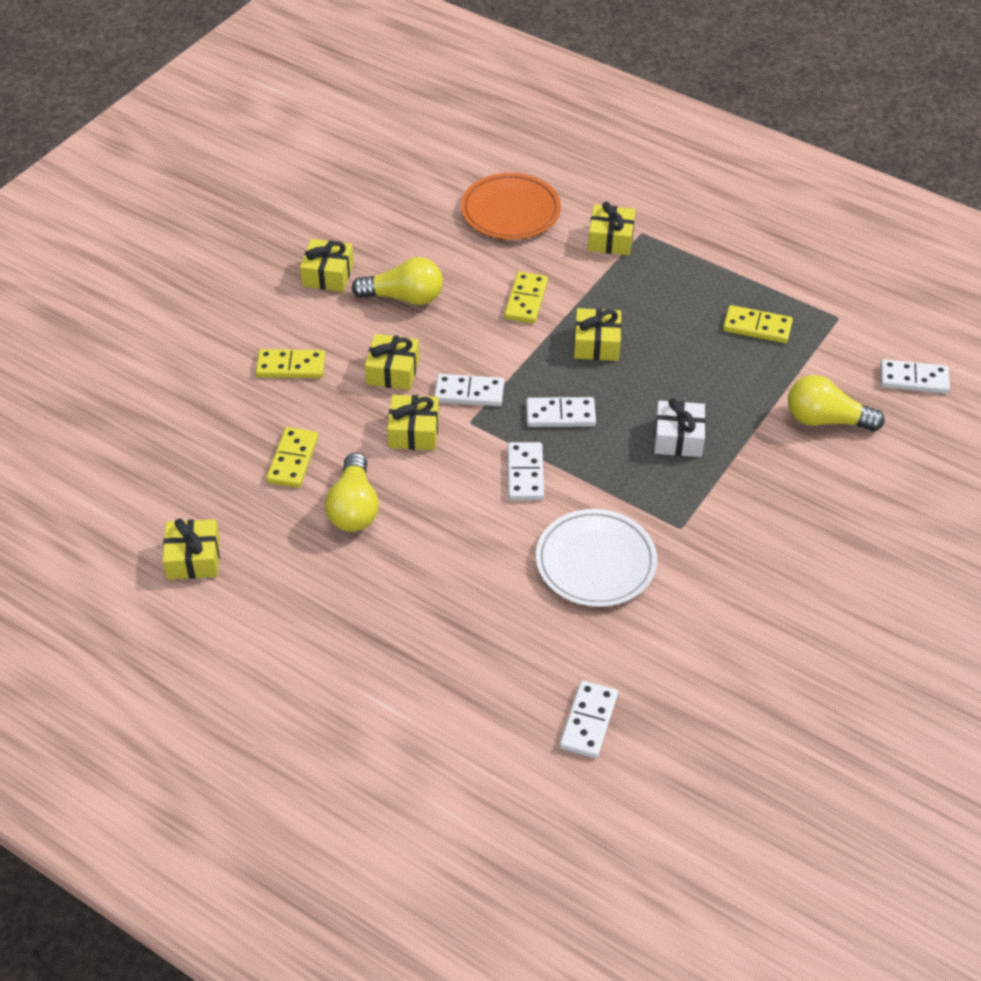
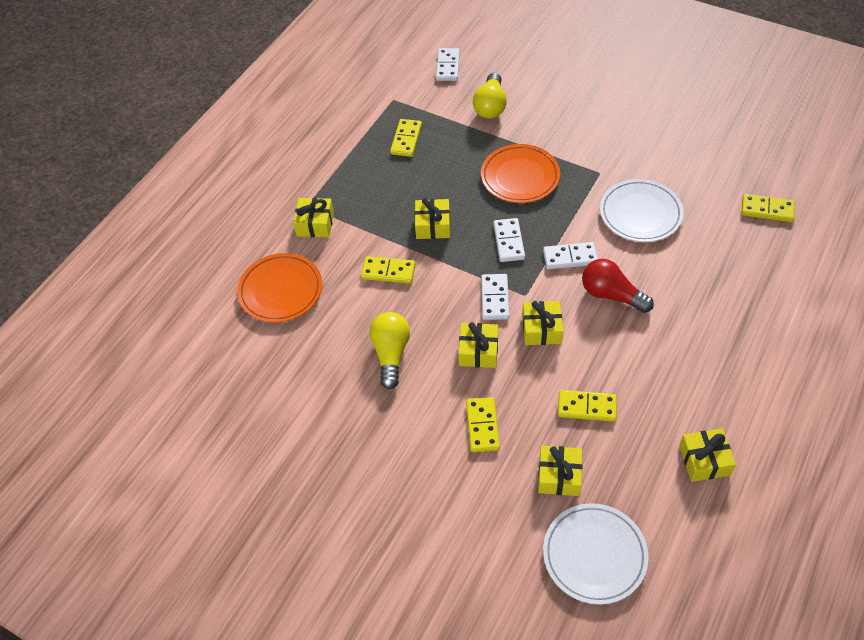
camera: 90 degrees left, 5 degrees up
yellow gift [300,239,354,292] -> yellow gift moved to [538,446,582,496]
yellow light bulb [325,453,379,532] -> none
white domino [559,680,618,758] -> yellow domino [741,194,795,222]
white gift [654,398,706,457] -> orange plate [481,144,560,203]
none -> white plate [543,503,648,605]
none -> red light bulb [582,259,654,313]

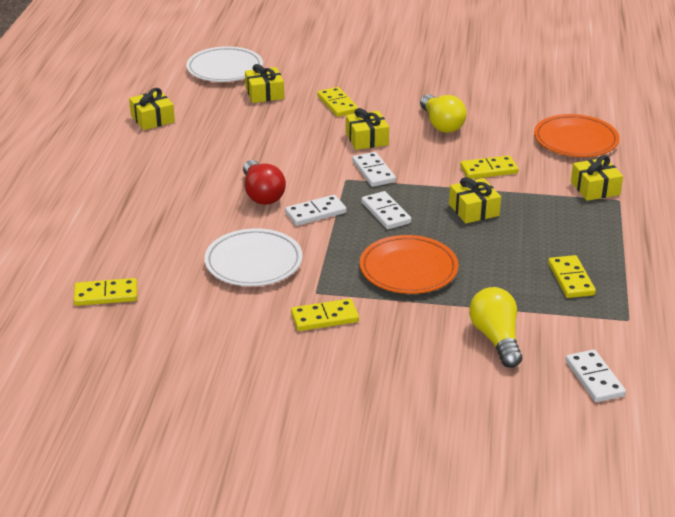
camera: 155 degrees right, 20 degrees down
yellow gift [522,301,563,345] -> none
yellow domino [558,390,617,422] -> yellow domino moved to [291,299,359,331]
red light bulb [582,259,654,313] -> red light bulb turned 60 degrees clockwise [243,160,286,205]

